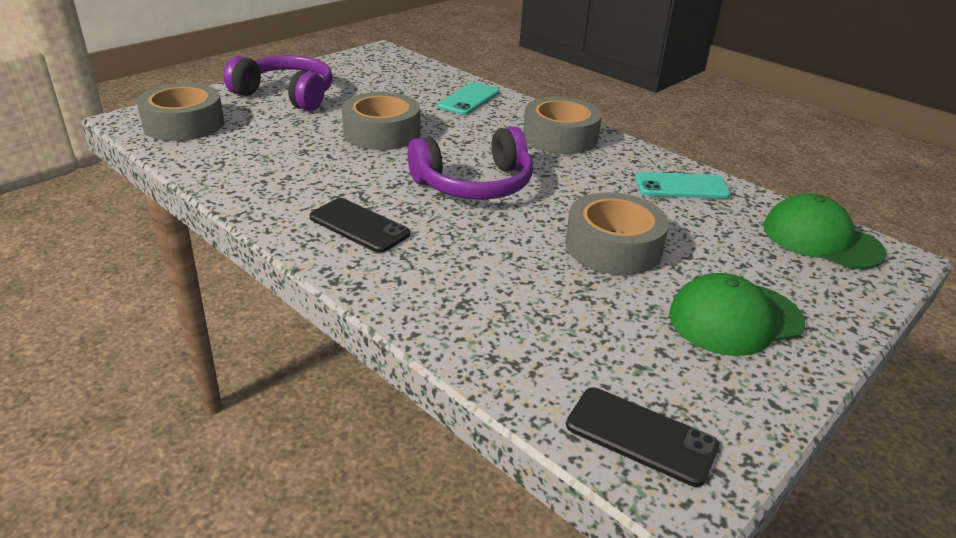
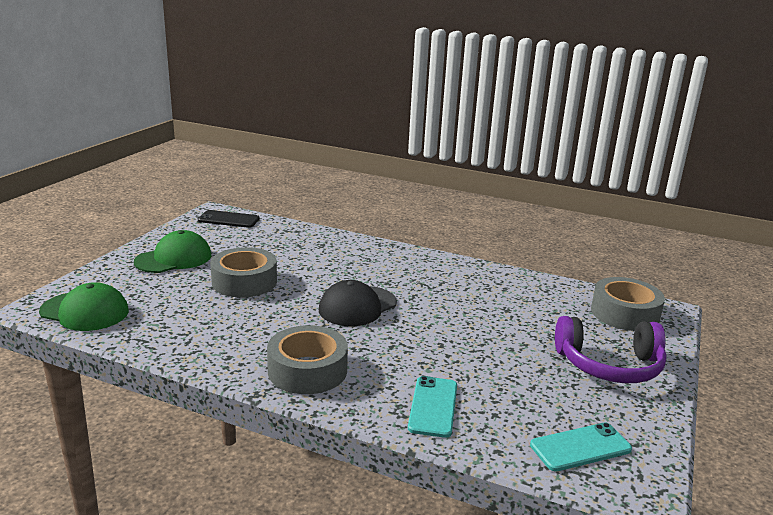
camera: 160 degrees right, 10 degrees down
black phone [309,198,410,253] -> none
grey tape [342,92,420,150] -> none
purple headphones [407,126,533,200] -> black cap [319,280,397,326]
turquoise phone [635,172,731,199] -> turquoise phone moved to [530,423,632,472]

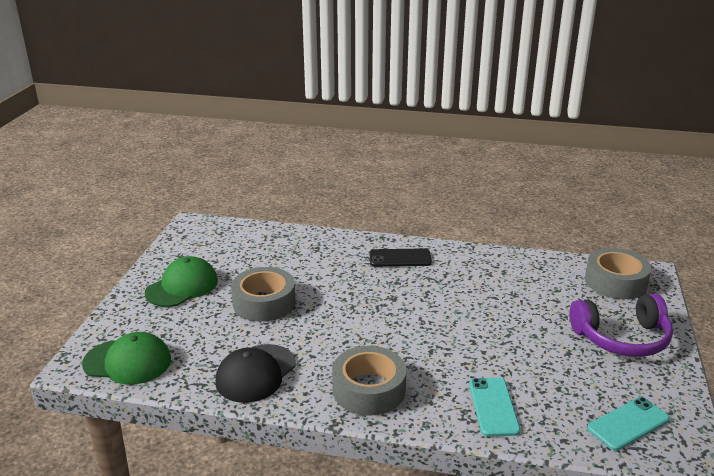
camera: 10 degrees left, 5 degrees up
black phone [198,210,260,228] -> black phone moved to [369,248,432,267]
black cap [319,280,397,326] -> black cap moved to [215,344,296,403]

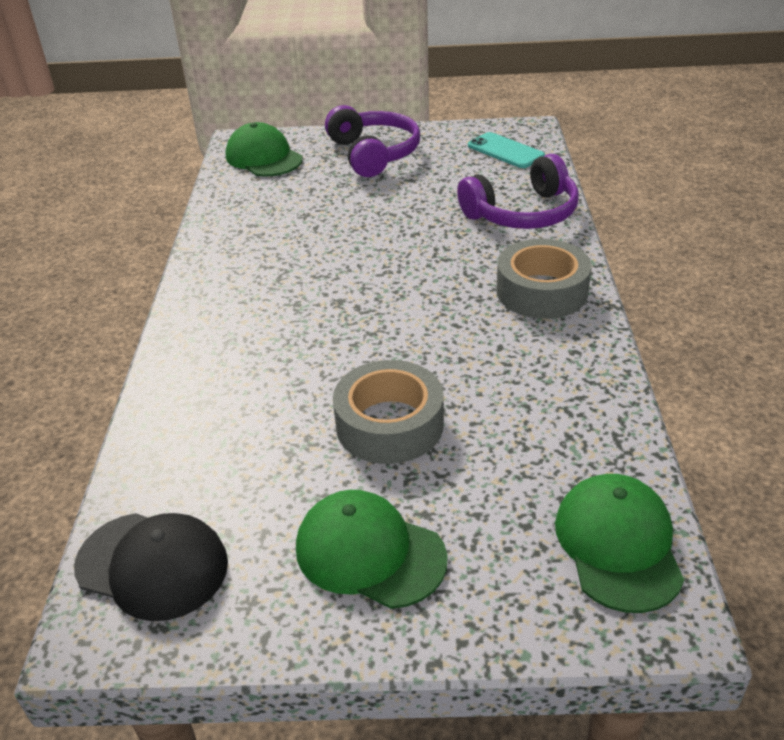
camera: 100 degrees left, 10 degrees up
black cap [215,344,296,403] -> black cap moved to [74,513,228,621]
black phone [369,248,432,267] -> none
turquoise phone [469,378,520,437] -> purple headphones [457,154,579,229]
grey tape [585,248,651,299] -> green cap [225,122,303,177]

